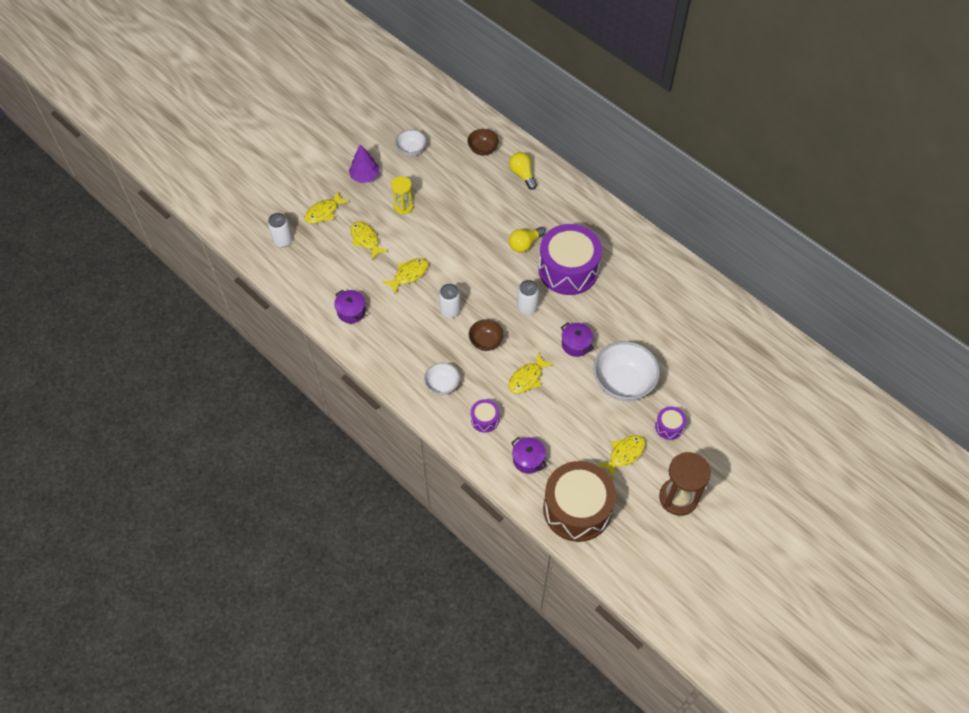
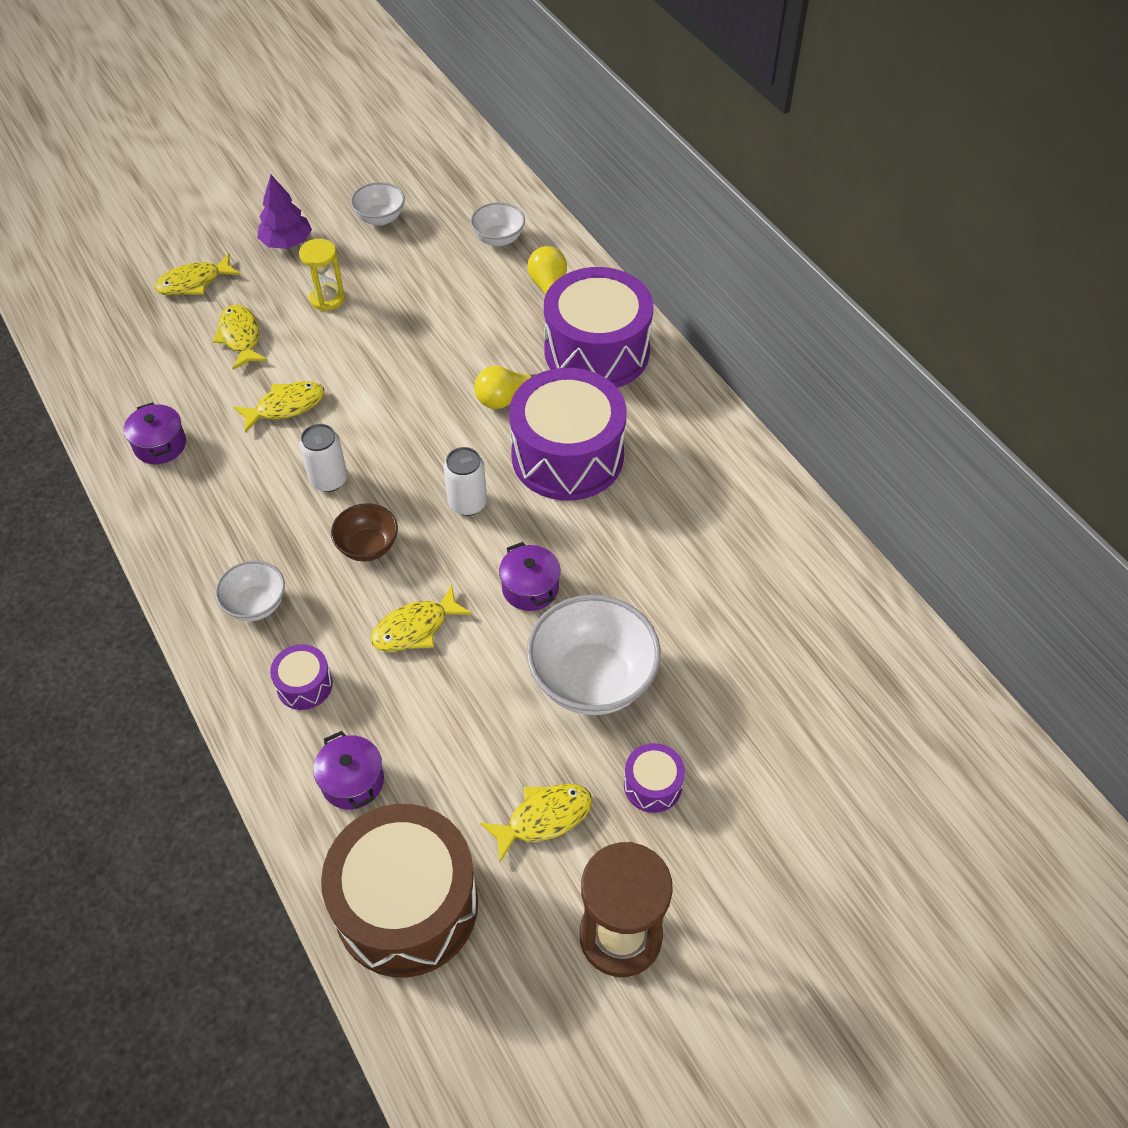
camera: 15 degrees right, 5 degrees down
white can [268,213,292,247] -> none
brown bowl [468,129,499,156] -> white bowl [470,202,525,246]
none -> purple drum [544,267,653,388]

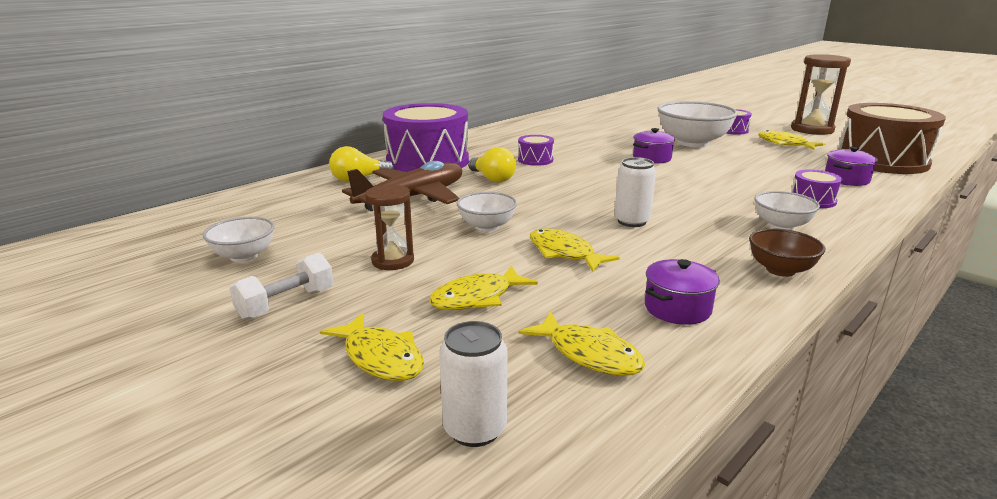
camera: 105 degrees left, 30 degrees down
purple tree [257,175,312,249] -> white dumbbell [229,253,334,320]
yellow hourglass [299,239,345,311] -> brown hourglass [365,184,414,270]
brown bowl [331,503,398,561] -> brown bowl moved to [749,228,825,277]
yellow fish [370,585,472,652] -> yellow fish moved to [519,311,645,376]
white can [444,447,487,516] -> white can moved to [439,321,507,447]
white bowl [470,202,525,246] -> white bowl moved to [457,192,517,232]
purple drum [509,368,627,501] -> purple drum [518,135,554,166], size x0.43
none -> brown plane [342,161,462,211]

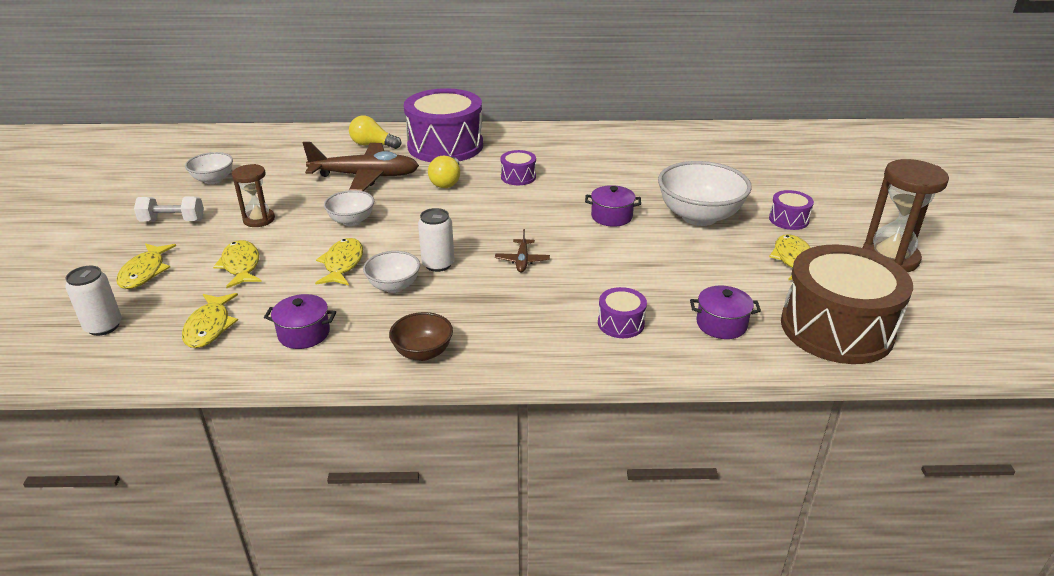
camera: 45 degrees right, 10 degrees up
yellow fish [429,265,538,310] -> yellow fish turned 60 degrees clockwise [213,240,262,288]
white bowl [754,191,820,230] -> white bowl moved to [363,251,420,293]
none -> brown plane [495,229,550,272]

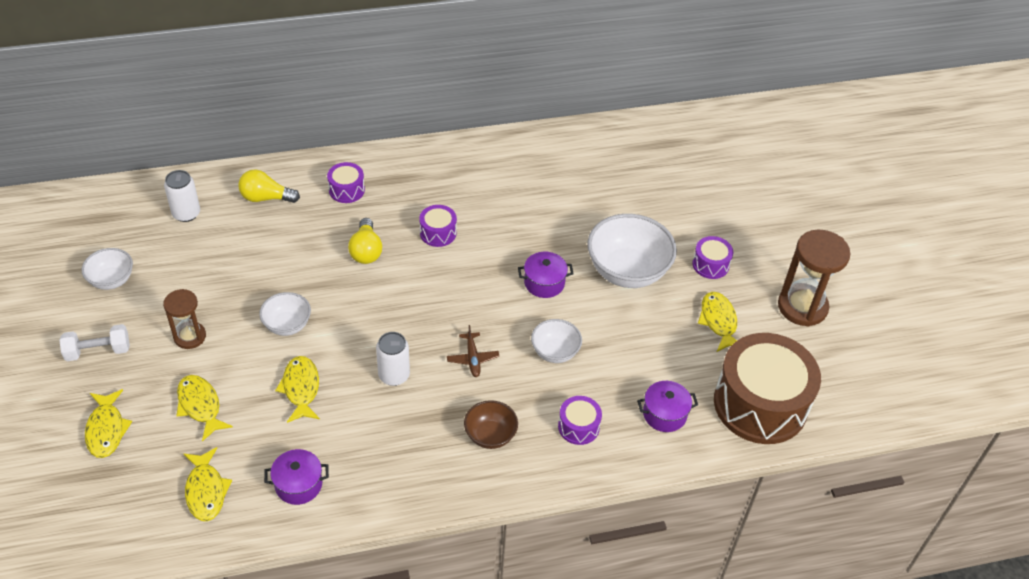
camera: 15 degrees left, 15 degrees up
white can [65,266,122,336] -> white can moved to [164,170,200,222]
brown plane [303,142,419,191] -> none
white bowl [363,251,420,293] -> white bowl moved to [531,319,582,363]
brown bowl [389,312,453,361] -> brown bowl moved to [464,400,518,449]
purple drum [404,88,483,162] -> purple drum [327,162,365,203], size x0.43

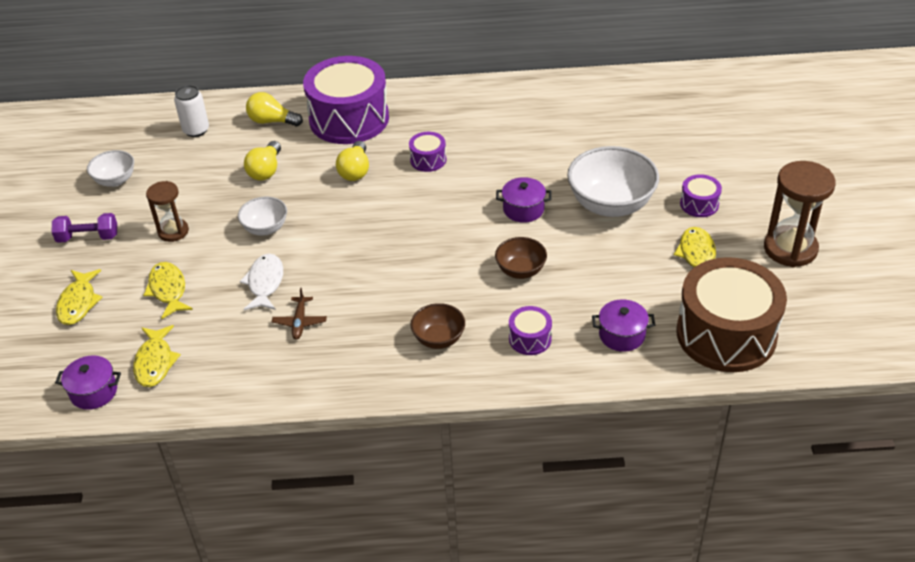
camera: 15 degrees right, 5 degrees down
white dumbbell [59,324,130,361] -> purple dumbbell [52,213,117,243]
purple pot [264,449,329,505] -> purple pot moved to [55,355,121,410]
yellow fish [275,356,320,423] -> white fish [240,254,283,310]
purple drum [327,162,365,203] -> purple drum [303,56,389,144], size x2.30
white can [376,332,410,386] -> none
brown plane [447,325,499,377] -> brown plane moved to [272,288,327,340]
white bowl [531,319,582,363] -> brown bowl [495,237,547,279]
none -> yellow light bulb [244,141,281,181]

